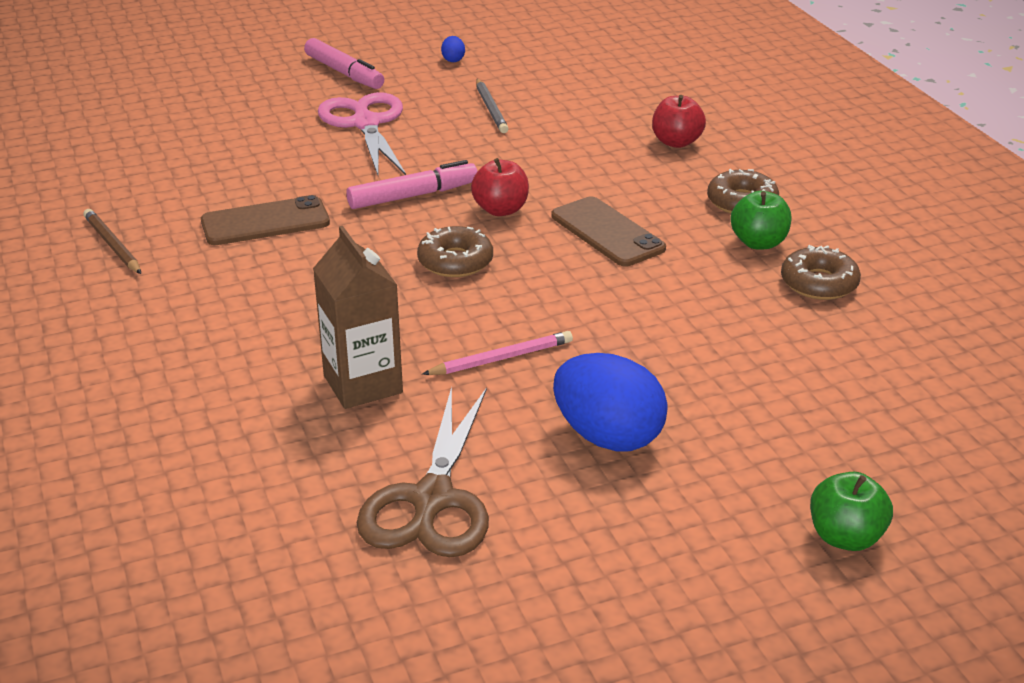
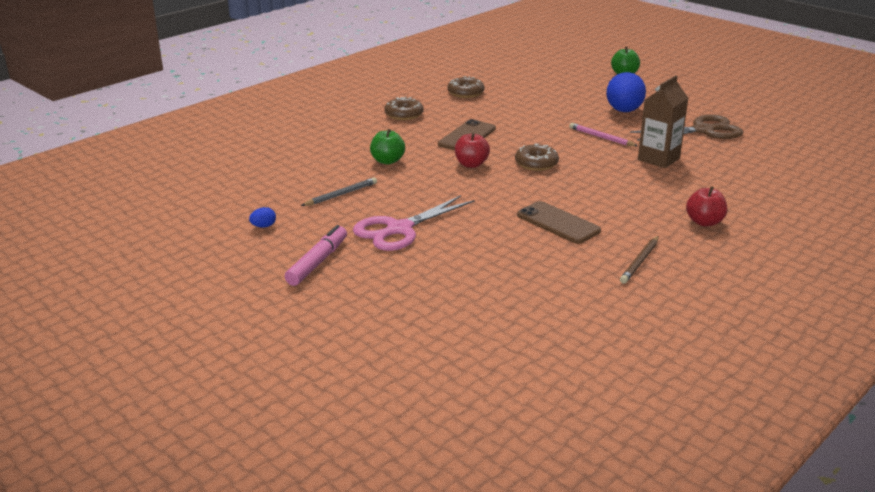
camera: 115 degrees left, 5 degrees down
pink marker [346,160,478,209] -> none
red apple [652,95,706,148] -> red apple moved to [686,186,727,226]
green apple [731,191,792,250] -> green apple moved to [370,129,405,164]

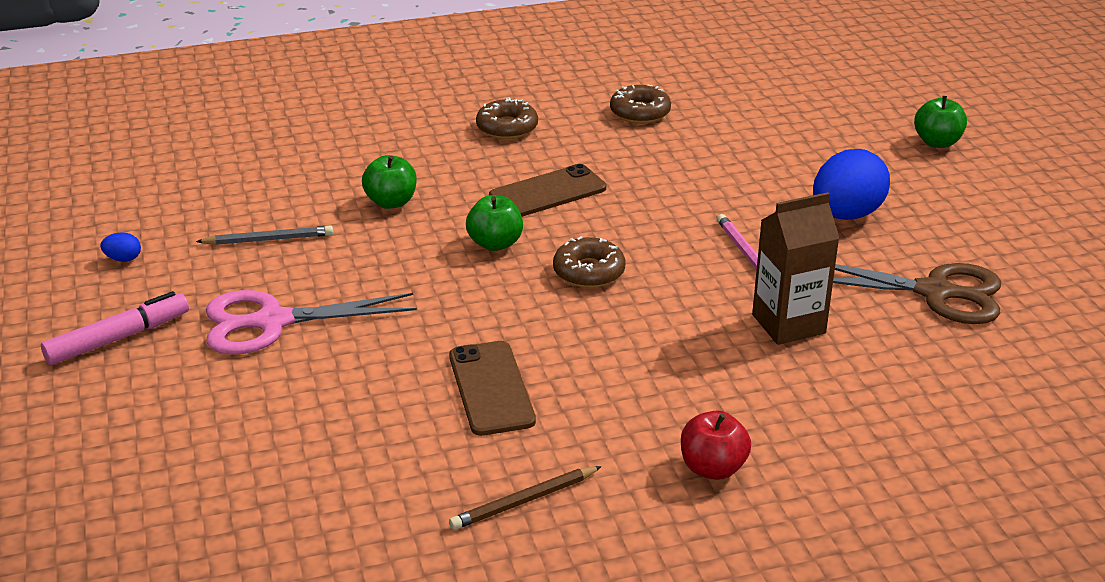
camera: 30 degrees right, 5 degrees up
red apple [455,133,490,168] -> green apple [466,195,523,251]

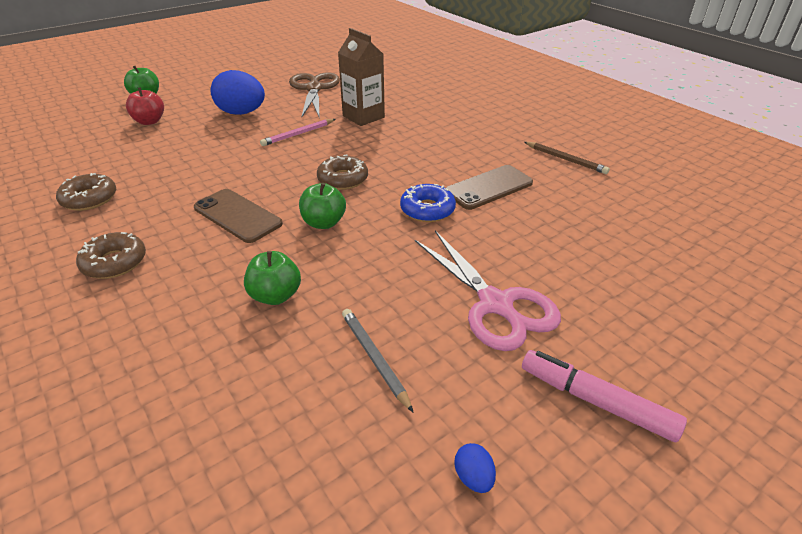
camera: 110 degrees left, 5 degrees up
red apple [681,411,751,480] -> red apple moved to [126,87,164,125]
none -> blue donut [400,184,456,222]

